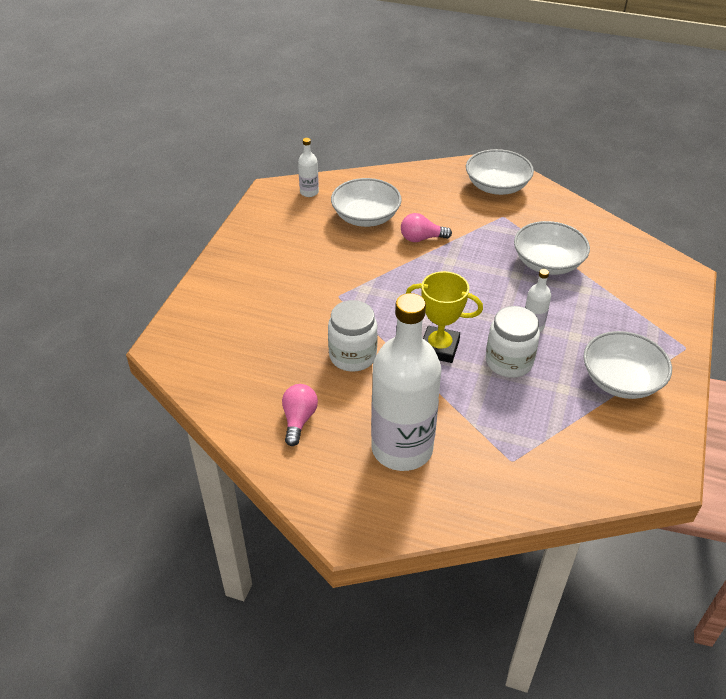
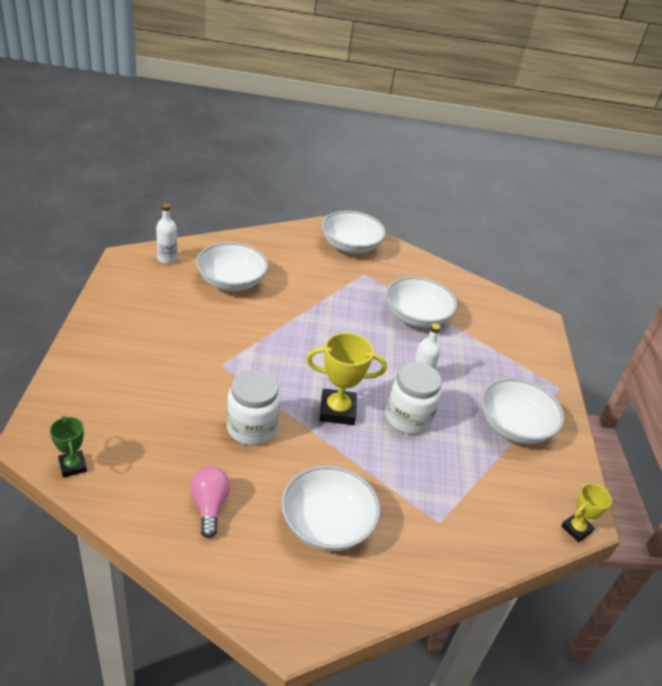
camera: 20 degrees left, 5 degrees down
white bottle [371,293,441,471] -> white bowl [281,466,380,551]
pink light bulb [401,213,452,242] -> none
none -> green trophy [50,416,87,478]
none -> yellow trophy [561,483,612,542]

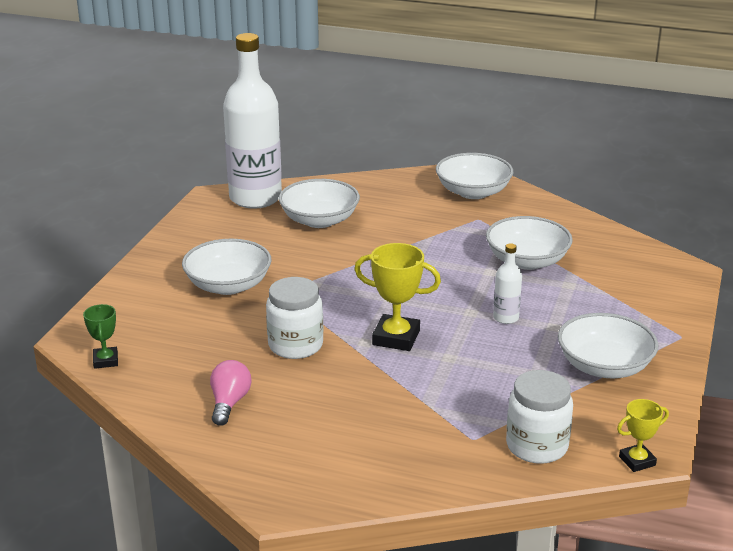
camera: 20 degrees right, 10 degrees down
white bottle [156,203,177,264] -> white bottle [223,33,282,209], size x2.41
white bowl [281,466,380,551] -> white bowl moved to [182,238,271,295]
white jar [386,362,442,434] -> white jar moved to [506,370,573,464]

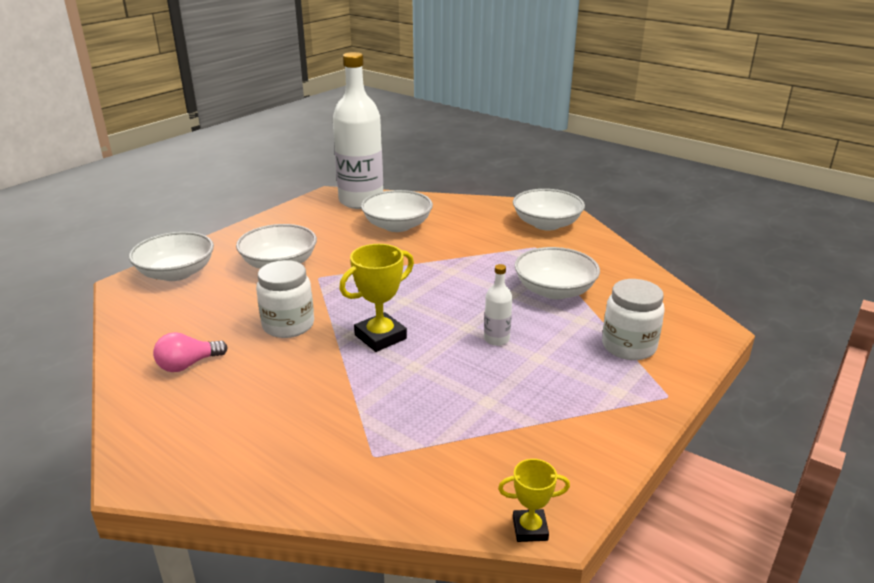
camera: 20 degrees right, 0 degrees up
green trophy [83,304,118,369] -> none
pink light bulb [210,360,251,426] -> pink light bulb turned 150 degrees counterclockwise [153,332,228,372]
yellow trophy [354,243,441,351] -> yellow trophy turned 75 degrees counterclockwise [339,244,414,352]
white jar [506,370,573,464] -> white jar moved to [602,279,665,360]
white bowl [558,313,658,378] -> white bowl moved to [129,232,214,281]

